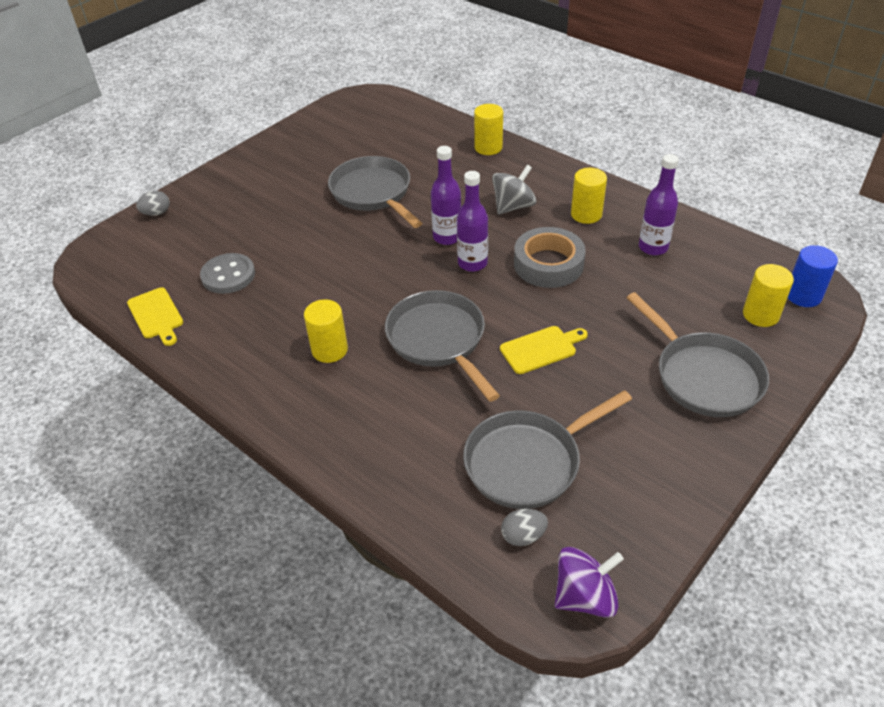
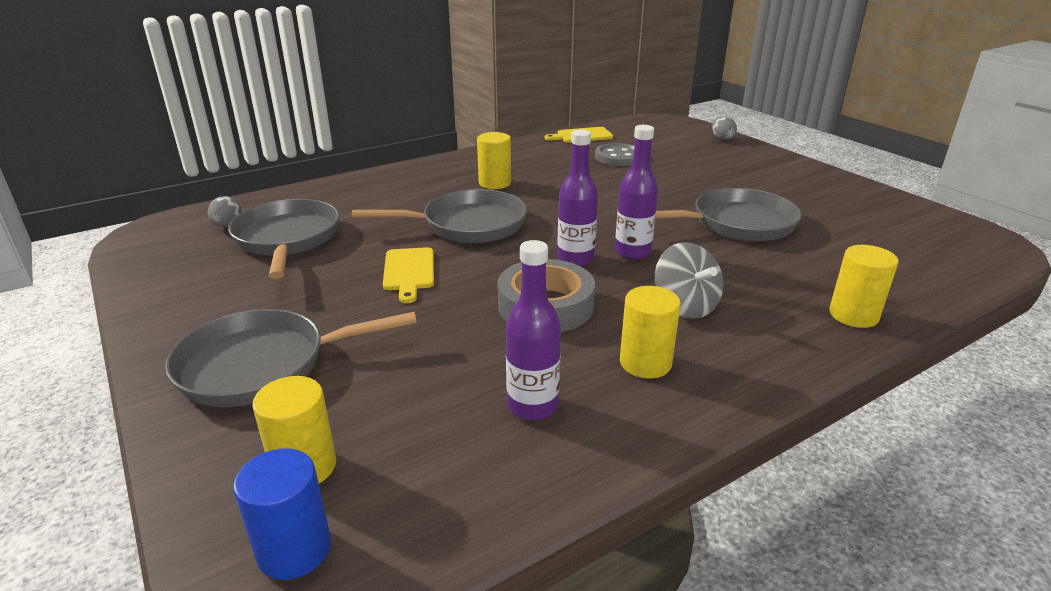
camera: 105 degrees right, 15 degrees down
purple spinning top [555,547,624,618] -> none

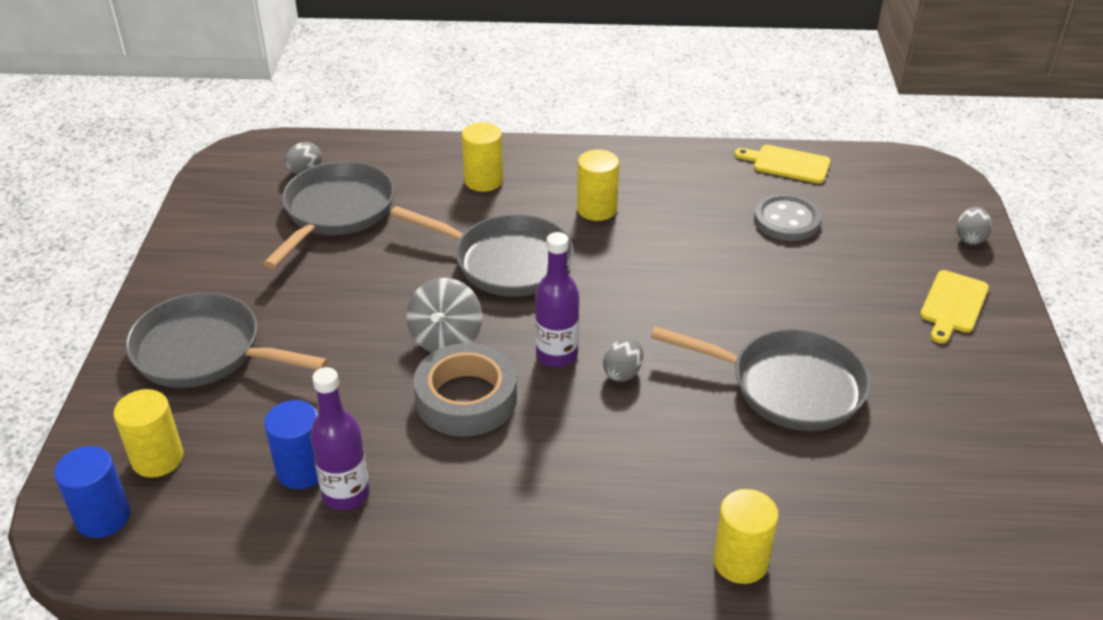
camera: 35 degrees right, 10 degrees up
yellow cutting board [383,247,434,303] -> yellow cutting board moved to [920,270,989,344]
purple bottle [615,125,658,259] -> grey egg [603,338,643,382]
yellow cylinder [620,286,681,379] -> yellow cylinder moved to [462,122,503,192]
grey spinning top [655,242,723,319] -> grey spinning top moved to [407,278,482,353]
none -> blue cylinder [264,400,318,489]

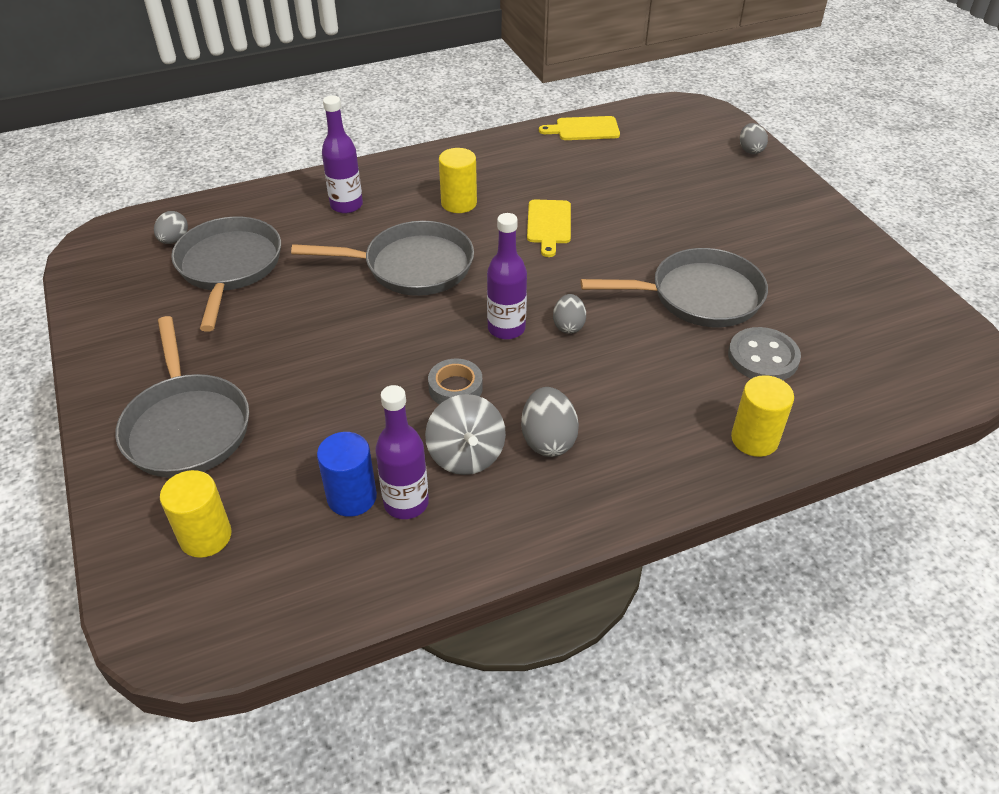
camera: 25 degrees left, 5 degrees up
blue cylinder [54,446,131,538] -> none
grey pan [126,292,328,388] -> grey pan turned 105 degrees counterclockwise [115,316,249,478]
grey spinning top [407,278,482,353] -> grey spinning top moved to [425,394,506,475]
grey tape [413,343,517,437] -> grey tape [428,359,483,405], size x0.58
yellow cylinder [462,122,503,192] -> purple bottle [322,95,363,214]
grey button [754,194,821,241] -> grey button moved to [728,327,801,380]
yellow cutting board [920,270,989,344] -> yellow cutting board moved to [527,200,571,257]
none -> grey egg [521,387,579,457]

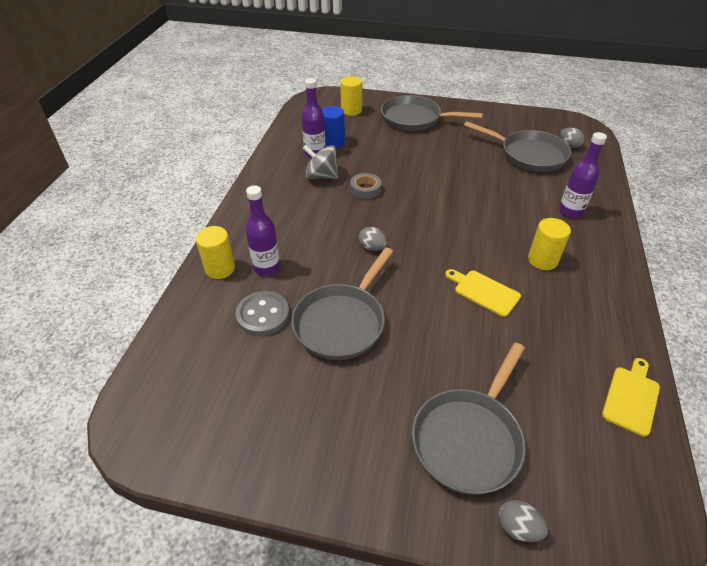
camera: 125 degrees right, 0 degrees up
grey pan [291,221,474,296] -> grey pan moved to [412,342,526,495]
purple bottle [487,213,527,339] -> purple bottle moved to [246,185,280,276]
grey egg [521,387,579,457] -> none

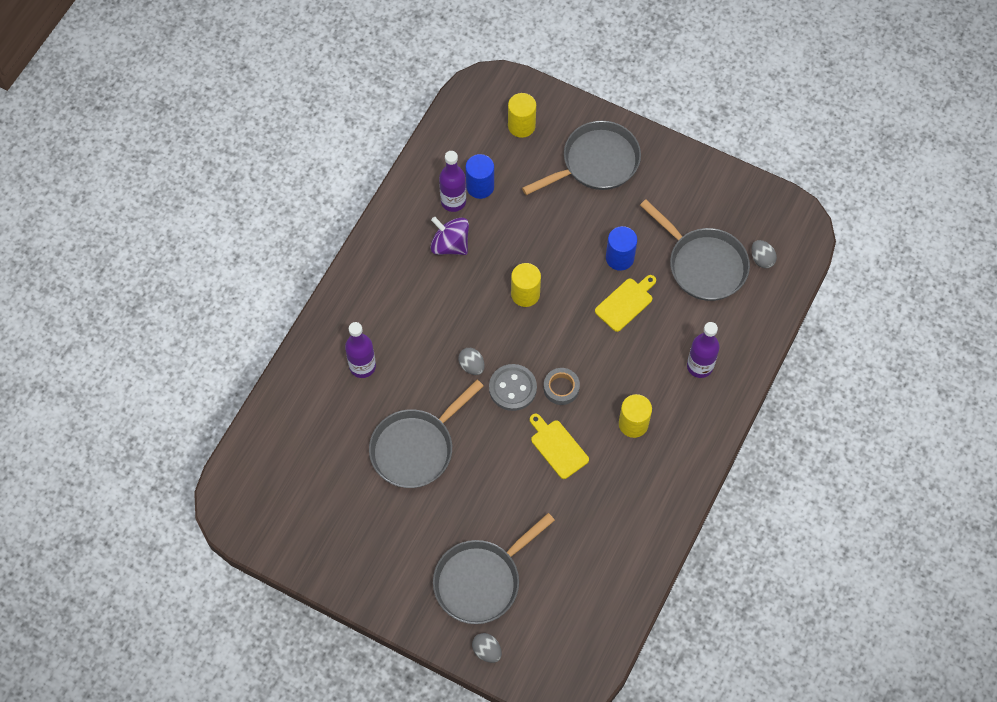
camera: 15 degrees right, 20 degrees up
yellow cylinder [196,226,235,279] -> yellow cylinder moved to [511,263,541,307]
grey button [236,291,289,336] -> grey button moved to [489,364,537,411]
grey spinning top [303,145,338,179] -> purple spinning top [430,217,469,255]
grey tape [350,173,381,199] -> grey tape moved to [544,368,580,405]
grey pan [381,95,483,131] -> grey pan turned 120 degrees clockwise [522,121,641,195]
yellow cutting board [602,358,660,437] -> yellow cutting board moved to [595,275,656,332]
none -> blue cylinder [606,226,637,271]

